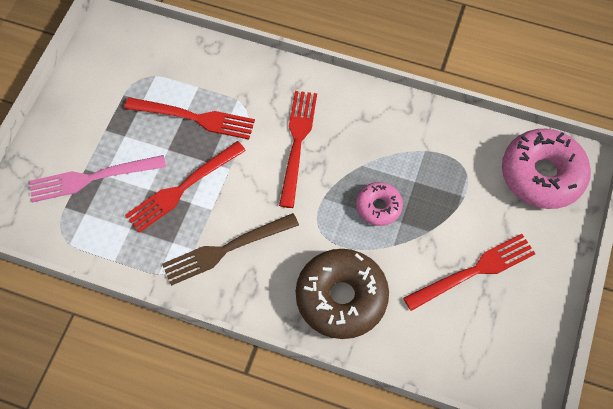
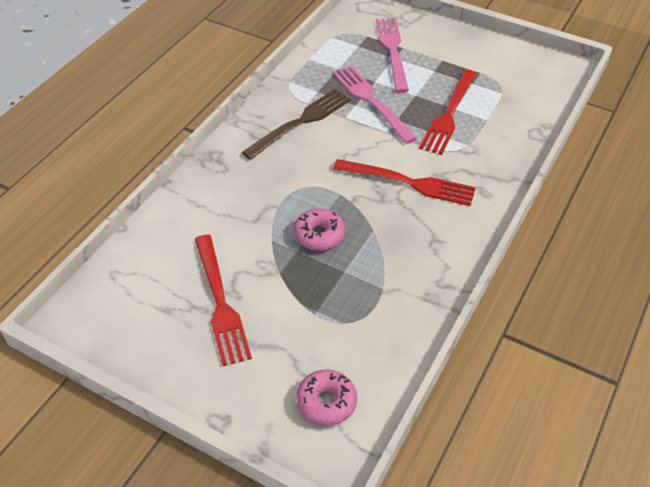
camera: 100 degrees right, 15 degrees down
red fork [125,141,246,233] -> pink fork [333,66,417,144]
brown fork [162,213,299,286] -> brown fork turned 60 degrees clockwise [242,89,351,160]
brown donut [296,249,389,339] -> none
pink donut [502,129,591,209] -> pink donut [296,369,357,426], size x0.53

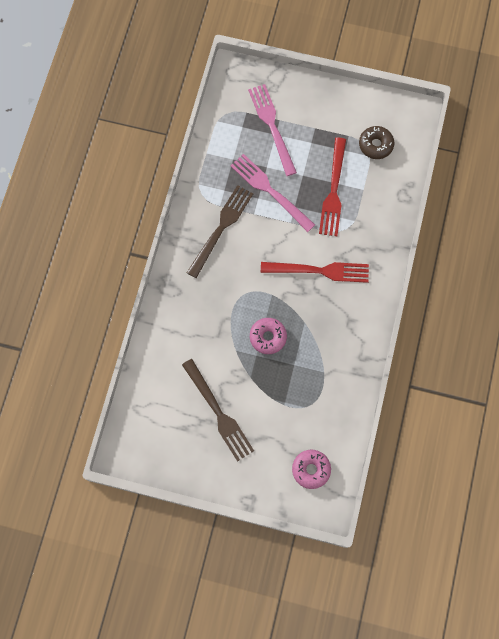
camera: 15 degrees left, 25 degrees up
red fork [195,235,252,366] -> brown fork [182,359,254,462]
none -> brown donut [359,126,394,159]

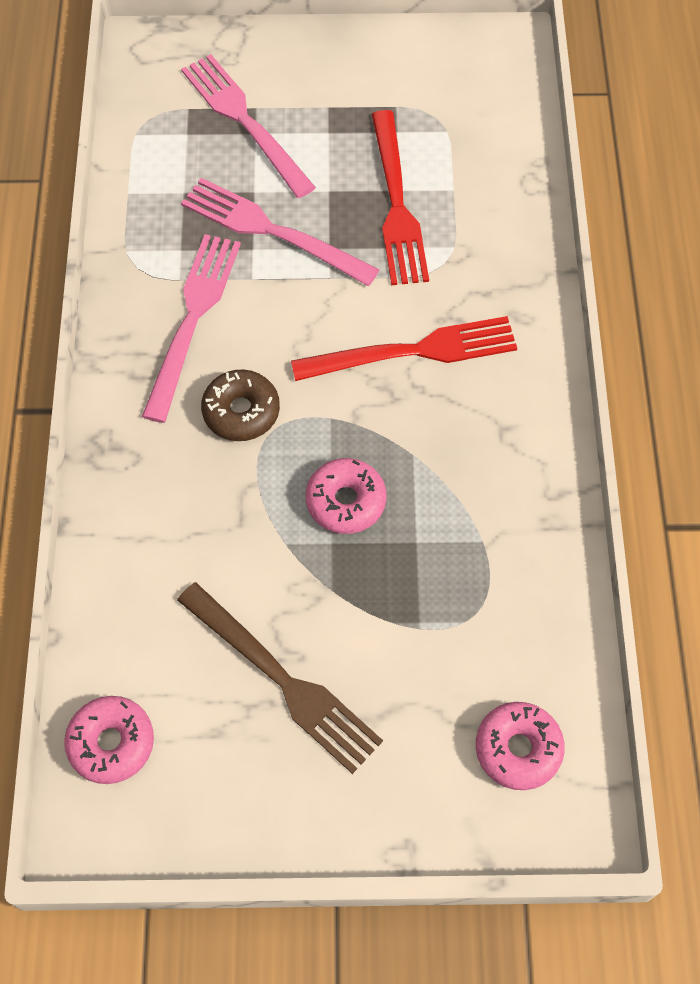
camera: 15 degrees left, 10 degrees down
brown fork [187,185,253,278] -> pink fork [142,234,241,423]
brown donut [359,126,394,159] -> brown donut moved to [201,370,280,441]
none -> pink donut [64,696,154,784]

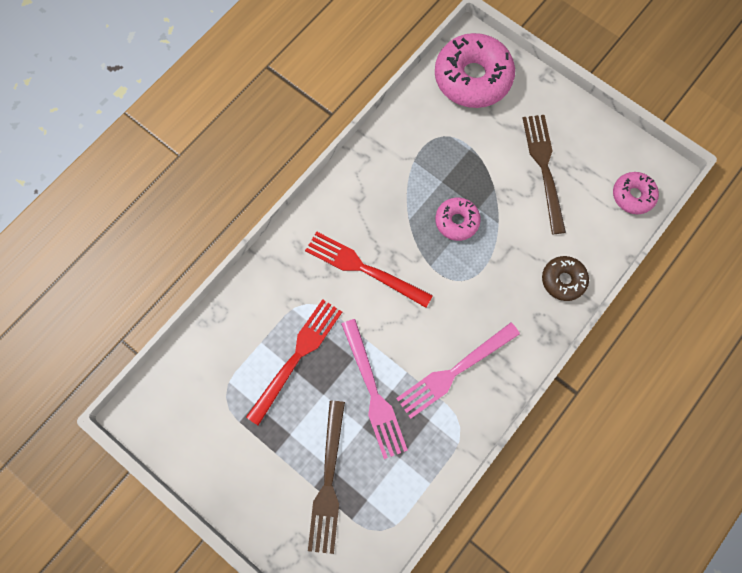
camera: 140 degrees left, 10 degrees up
pink fork [181,54,316,198] -> brown fork [308,401,345,554]
brown donut [201,370,280,441] -> brown donut moved to [542,256,589,301]
pink donut [476,702,565,790] -> pink donut [435,33,515,108], size x1.88

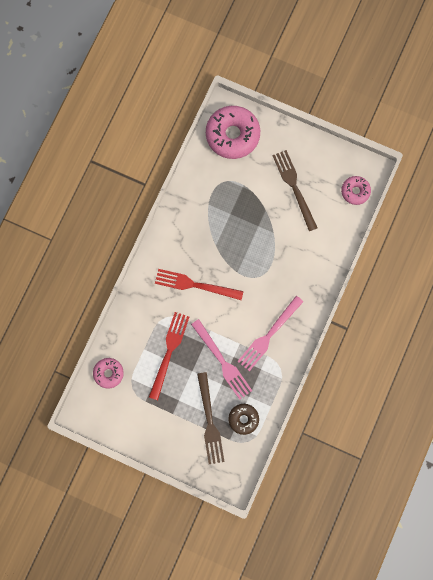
camera: 15 degrees left, 5 degrees up
pink donut [435,198,481,241] -> pink donut moved to [93,358,124,389]
brown donut [542,256,589,301] -> brown donut moved to [228,404,259,435]

